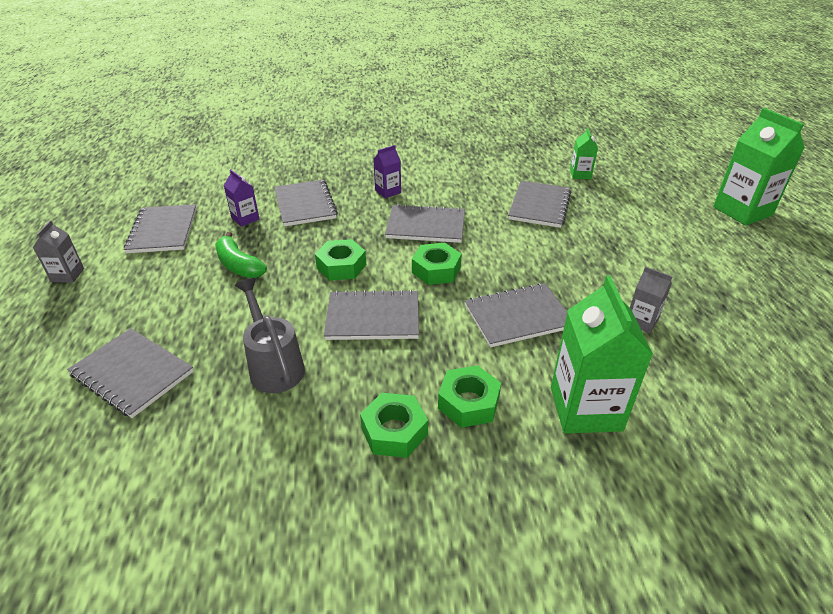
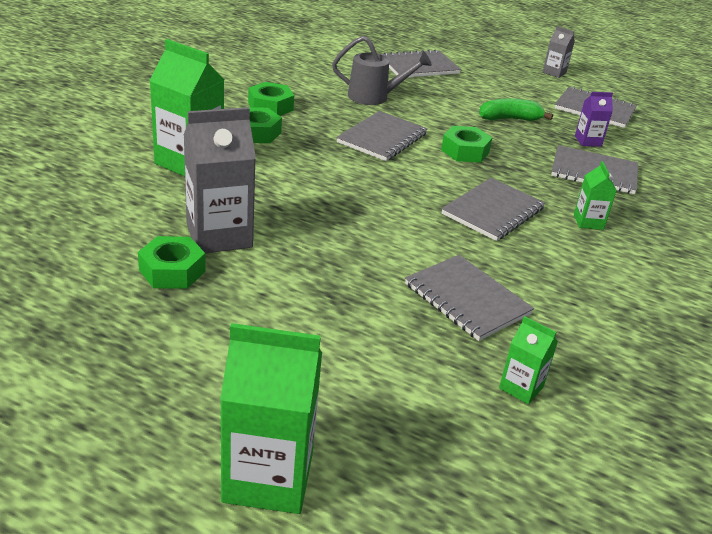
camera: 120 degrees right, 5 degrees down
purple carton [374,145,401,198] -> green carton [574,161,617,230]
green nut [412,243,462,285] -> green nut moved to [138,236,206,289]
grey notebook [465,283,567,347] -> none
grey carton [630,266,673,333] -> grey carton [184,107,256,253], size x1.99

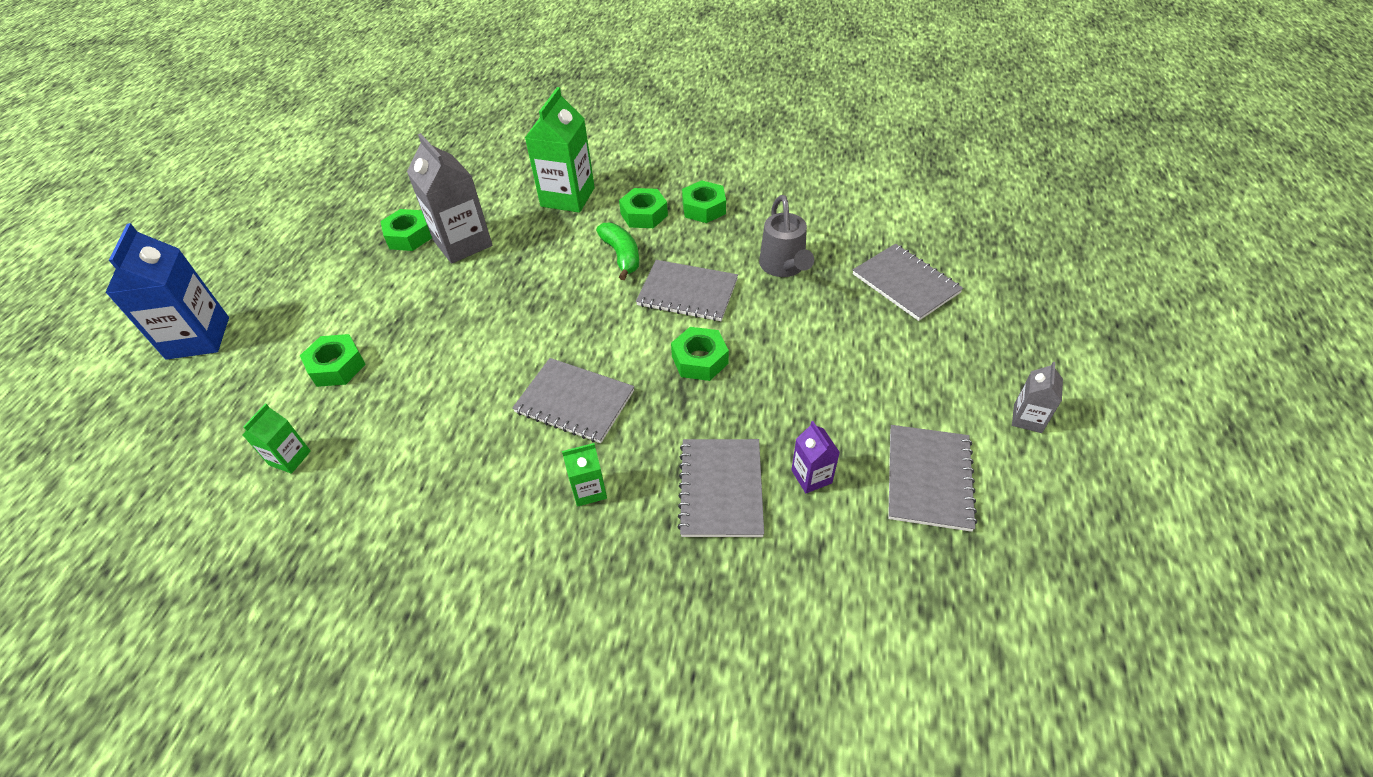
camera: 80 degrees right, 15 degrees up
green carton [220,323,322,514] -> blue carton [105,223,229,360]
grey notebook [405,255,534,341] -> none
green banana [479,99,553,121] -> green banana moved to [596,223,639,280]
none -> green nut [300,334,366,387]

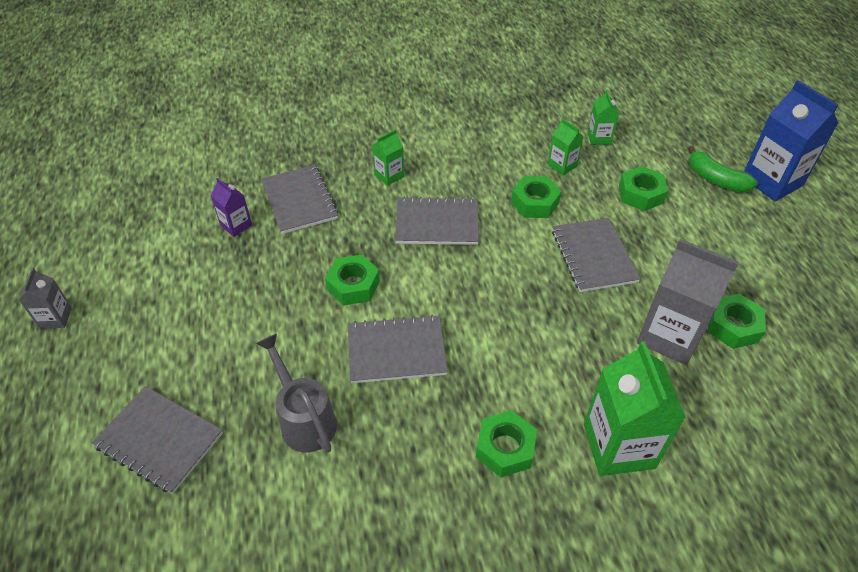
camera: 155 degrees right, 0 degrees up
green banana [596,223,639,280] -> green banana moved to [688,146,758,192]
green nut [682,180,726,223] -> green nut moved to [511,176,562,218]
grey notebook [888,425,977,532] -> grey notebook moved to [552,218,641,292]
none -> green carton [548,118,584,175]

